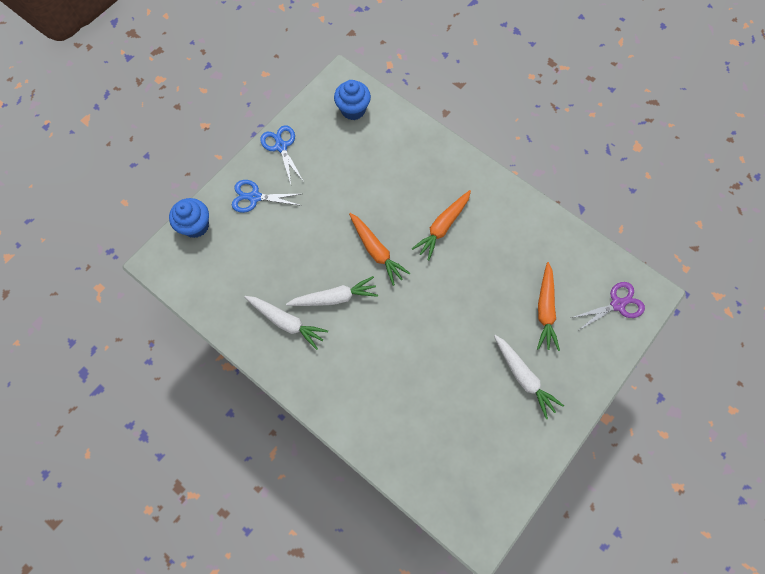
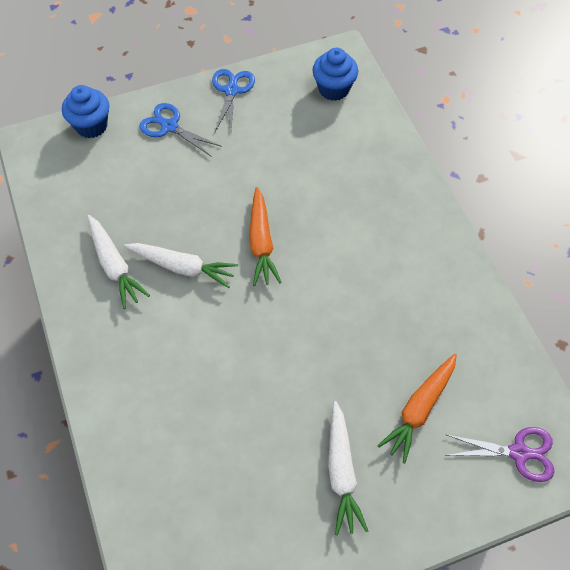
camera: 30 degrees right, 10 degrees down
orange carrot [412,190,471,260] -> none

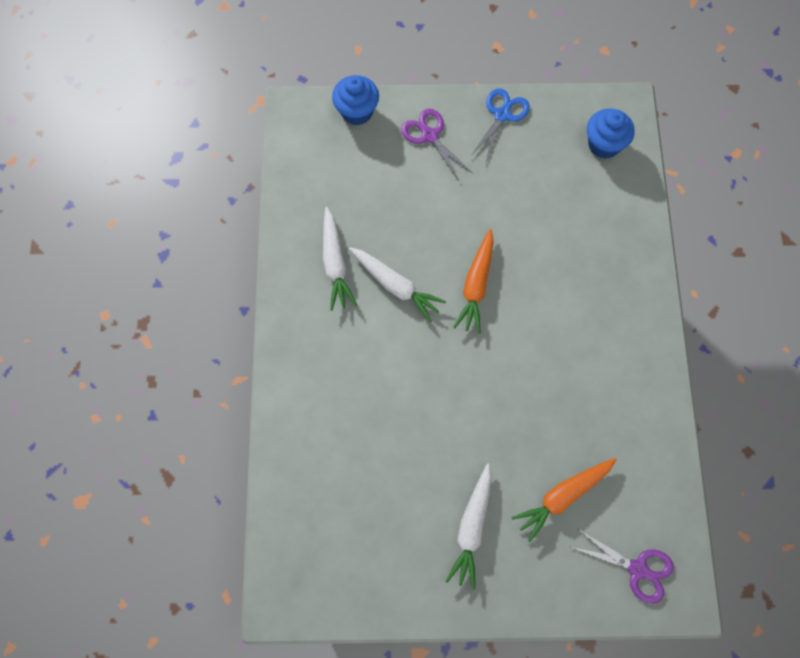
camera: 20 degrees right, 10 degrees up
blue scissors [140,103,222,157] -> purple scissors [401,109,472,182]

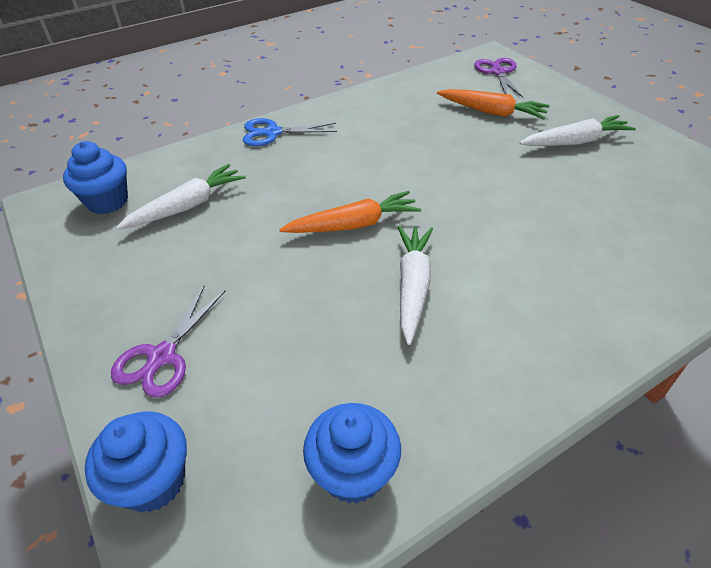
camera: 120 degrees left, 25 degrees down
white carrot [323,207,357,311] -> white carrot moved to [116,164,246,230]
blue scissors [470,88,530,164] -> blue scissors moved to [243,118,337,146]
none -> blue cupcake [303,403,401,504]

